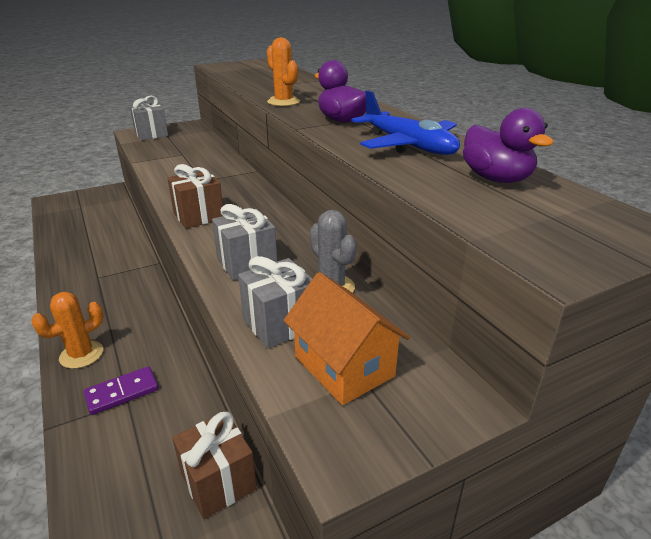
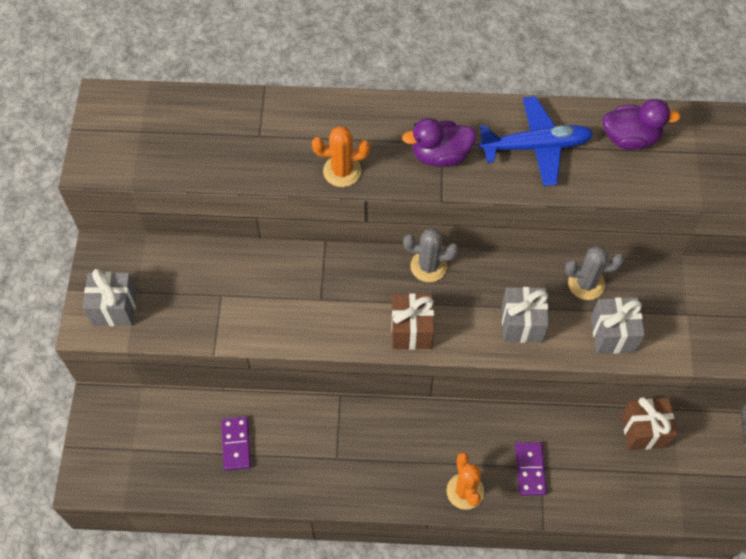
camera: 60 degrees left, 30 degrees up
orange house [283,272,410,405] -> none
none -> purple domino [222,416,251,471]
none -> grey cactus [403,228,458,282]

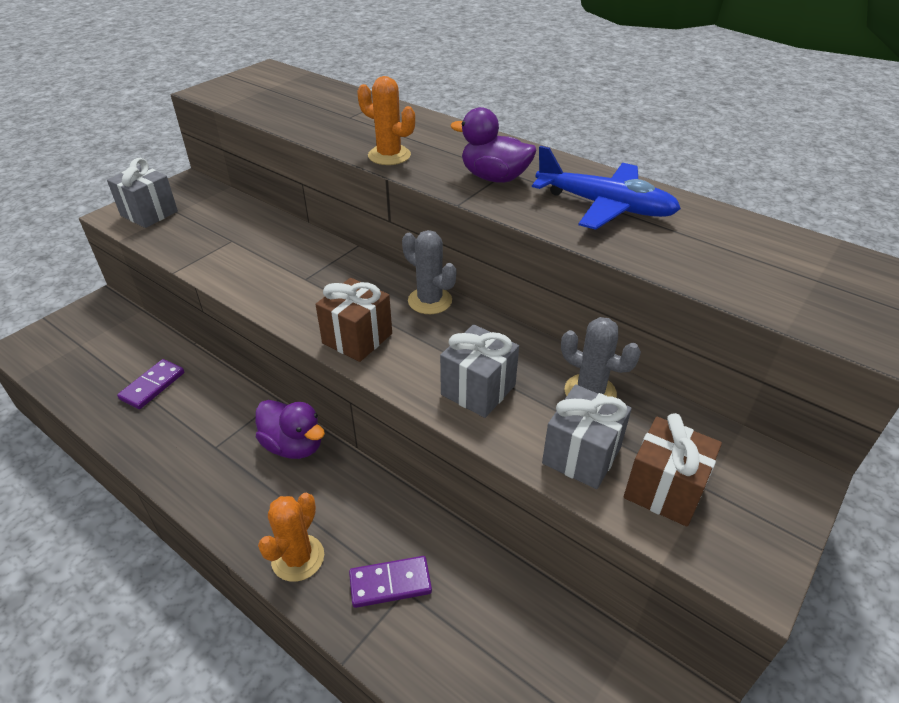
camera: 35 degrees right, 20 degrees down
purple domino [515,442,547,496] -> purple domino turned 45 degrees clockwise [349,556,432,608]
purple duck [603,99,681,150] -> purple duck moved to [255,400,325,459]
brown gift [622,397,677,450] -> brown gift moved to [624,413,722,527]

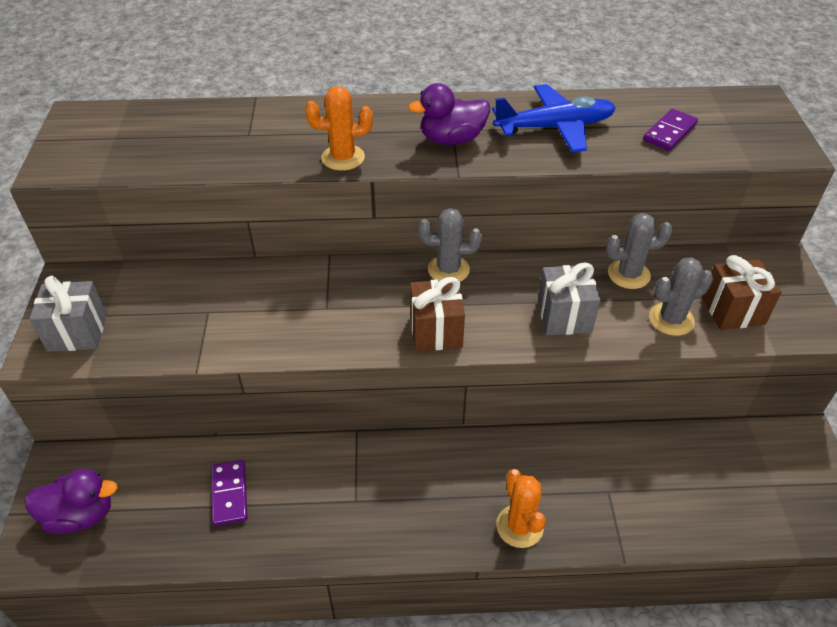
camera: 40 degrees left, 5 degrees up
purple duck [255,400,325,459] -> purple duck moved to [25,469,118,534]
purple domino [349,556,432,608] -> purple domino moved to [643,109,698,151]
grey gift [542,385,632,489] -> grey cactus [649,258,713,336]

